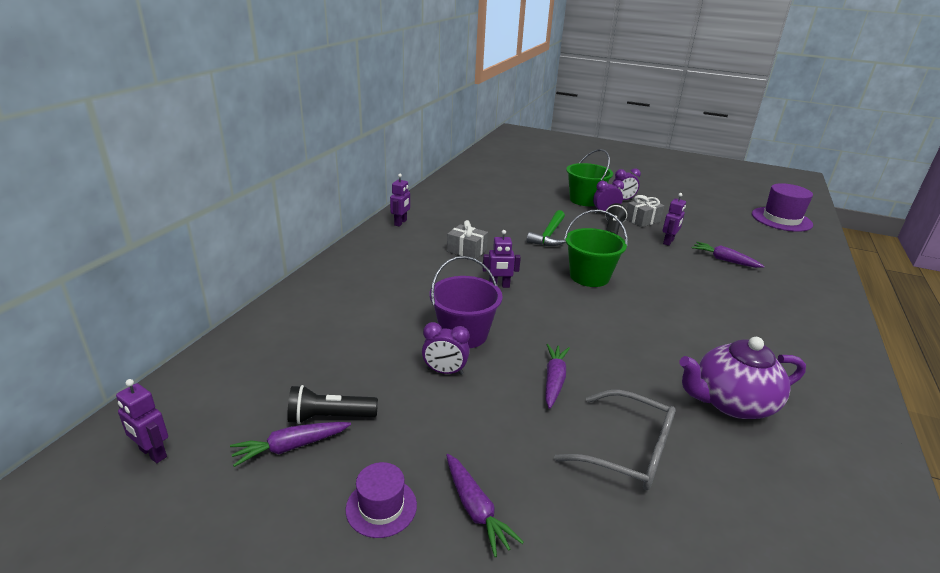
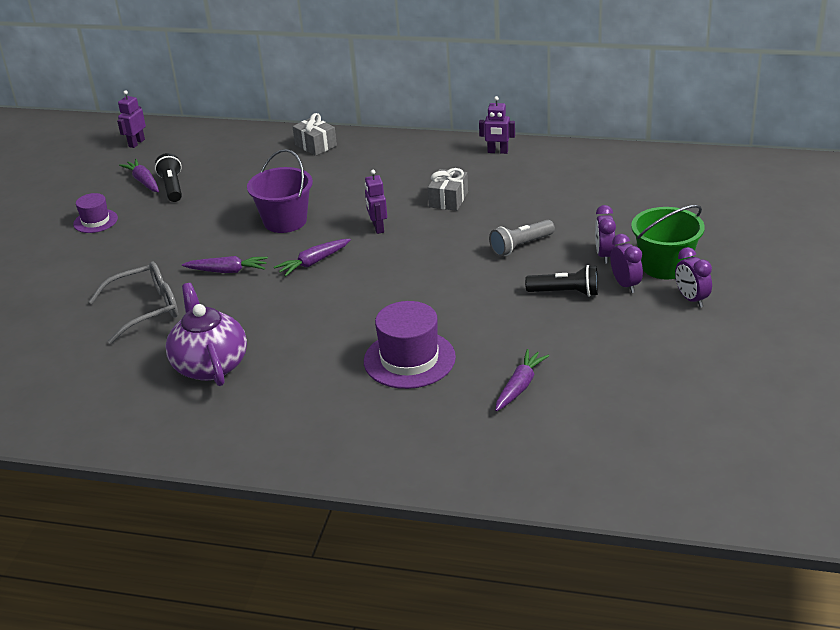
camera: 85 degrees right, 5 degrees up
purple clock [422,322,470,375] -> purple clock moved to [595,205,616,264]
purple carrot [446,454,524,557] -> purple carrot moved to [274,239,351,277]
green hammer [527,210,566,246] -> grey flashlight [489,220,555,257]
grey glasses [554,390,676,490] -> grey glasses turned 135 degrees counterclockwise [88,262,178,344]
green bucket [564,210,628,287] -> none
grey gift [626,195,664,227] -> grey gift moved to [292,113,337,156]
purple robot [662,193,686,246] -> none
purple hat [752,183,813,232] -> purple hat moved to [364,301,456,389]

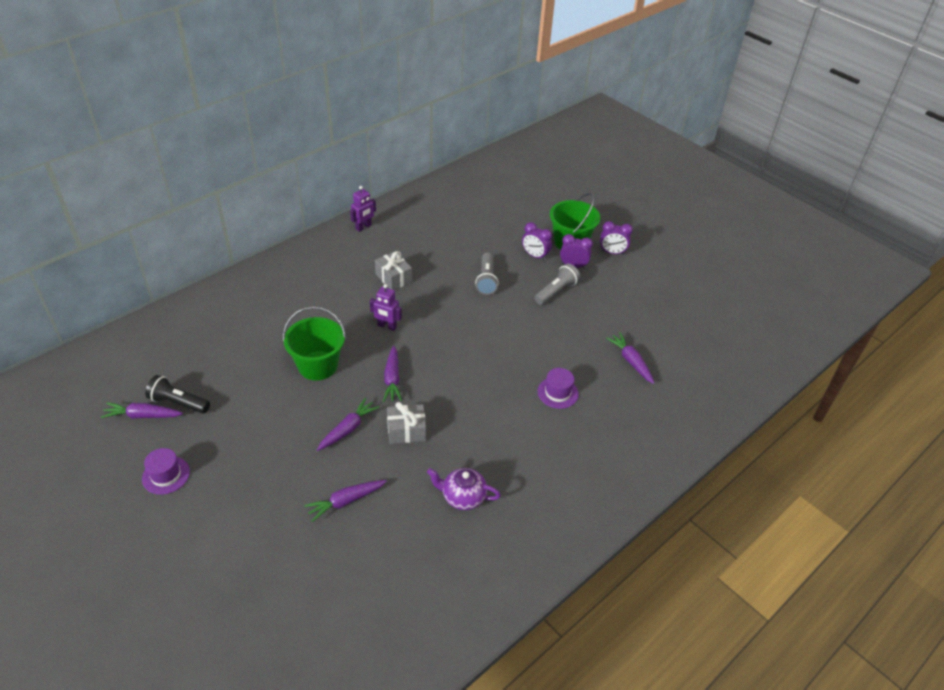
camera: 60 degrees left, 10 degrees up
grey glasses [88,262,178,344] -> purple carrot [304,480,387,522]
purple robot [117,90,146,148] -> none
purple teapot [165,283,247,386] -> purple teapot [427,468,501,510], size x0.63
purple bucket [247,149,313,233] -> green bucket [283,306,346,380]
grey gift [292,113,337,156] -> grey gift moved to [387,402,426,444]
purple hat [364,301,456,389] -> purple hat [537,368,579,409], size x0.58
black flashlight [525,265,598,297] -> grey flashlight [534,263,580,305]

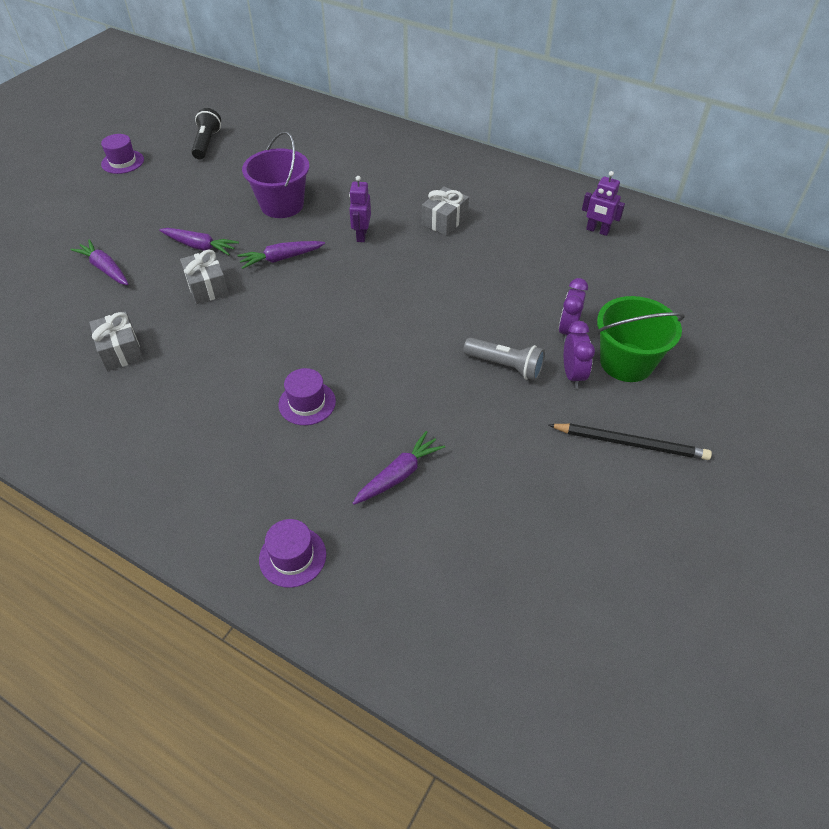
camera: 75 degrees right, 5 degrees up
purple carrot [101,403,183,419] -> none
green bucket [283,306,346,380] -> purple bucket [242,131,309,218]
purple robot [350,186,376,232] -> purple robot moved to [582,171,625,236]
purple teapot [427,468,501,510] -> grey gift [89,311,143,371]
grey flashlight [475,252,499,295] -> none
purple clock [600,221,633,255] -> none
none -> purple hat [259,519,326,588]
none -> black pencil [549,423,712,460]

